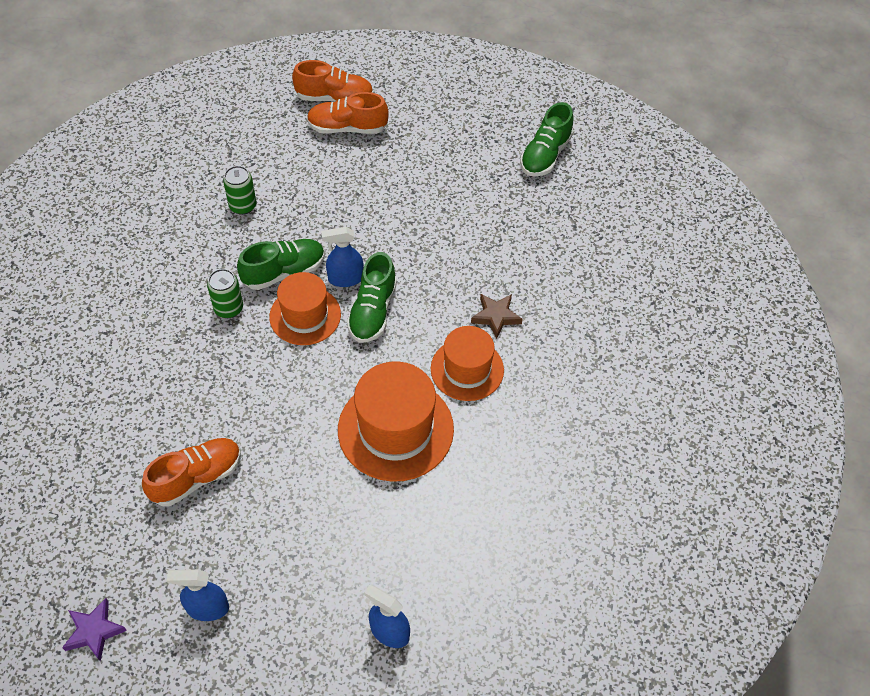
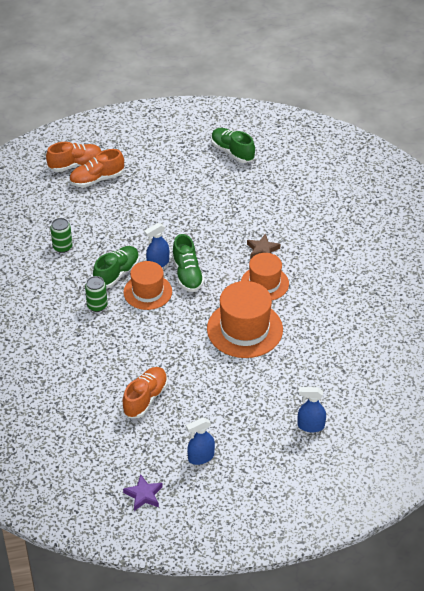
camera: 25 degrees left, 10 degrees down
green shoe [520,102,574,177] -> green shoe turned 135 degrees clockwise [211,128,255,163]

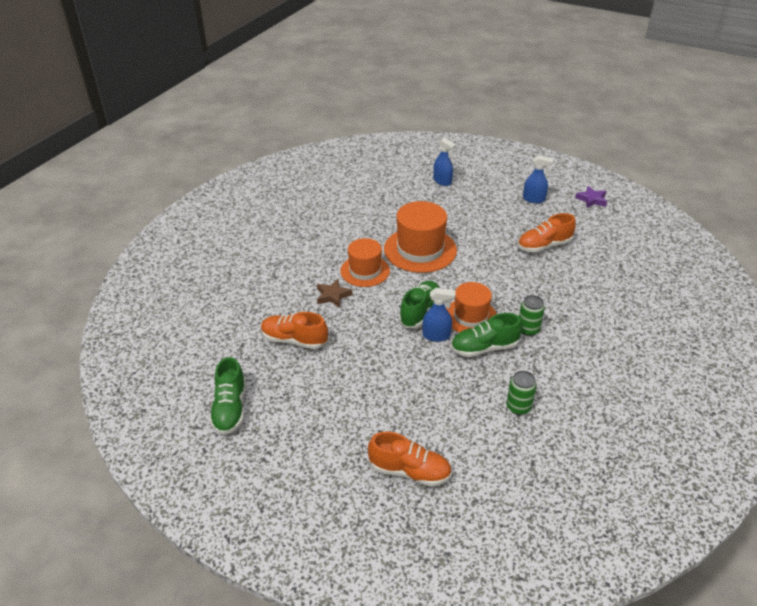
camera: 140 degrees left, 5 degrees down
orange shoe [46,142,101,172] -> orange shoe moved to [261,312,328,349]

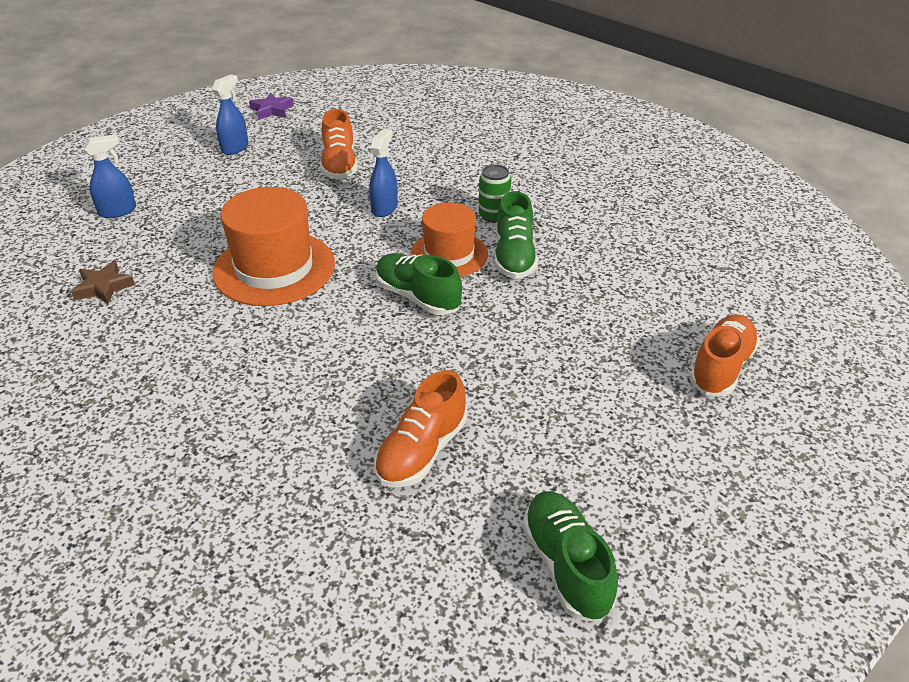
camera: 75 degrees left, 0 degrees up
green shoe [209,357,246,435] -> green shoe turned 120 degrees counterclockwise [522,491,618,622]
brown star [317,279,352,308] -> brown star moved to [71,261,135,304]
orange hat [340,238,390,287] -> none
blue spray bottle [423,288,456,342] -> blue spray bottle moved to [369,129,398,217]
green can [506,371,537,415] -> none

